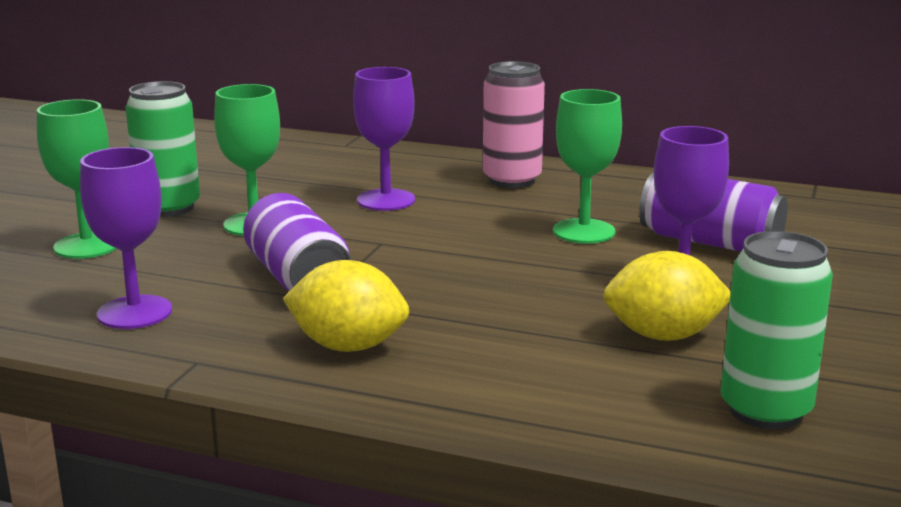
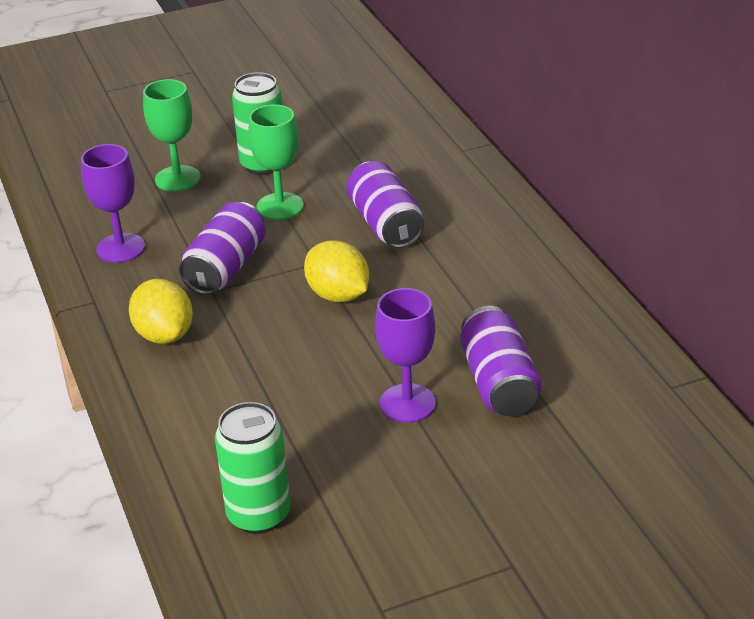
camera: 50 degrees right, 15 degrees up
purple goblet [353,67,415,211] -> purple can [347,161,424,248]
pink can [483,61,545,188] -> none
green goblet [553,89,622,244] -> none
yellow lemon [603,251,731,341] -> yellow lemon moved to [304,240,369,302]

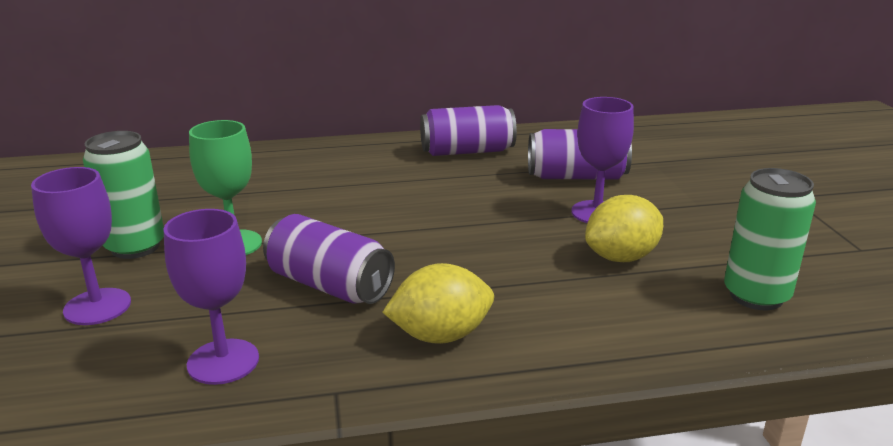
camera: 80 degrees left, 10 degrees down
green goblet [143,79,200,191] -> purple goblet [31,167,131,325]
yellow lemon [304,240,369,302] -> yellow lemon moved to [585,195,663,262]
purple can [347,161,424,248] -> purple can moved to [420,105,517,156]

